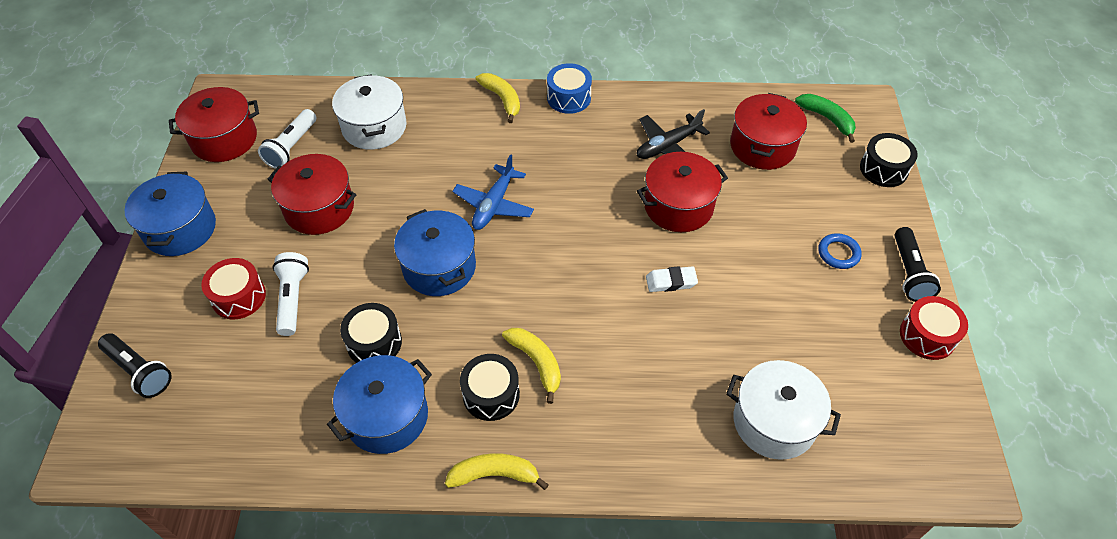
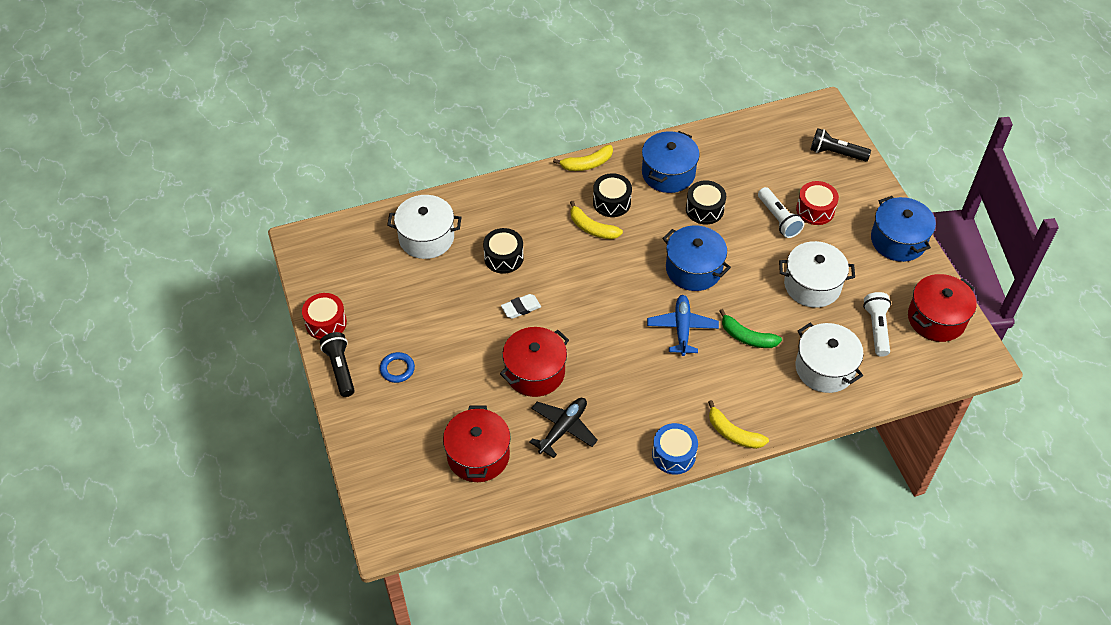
camera: 160 degrees right, 0 degrees up
red pot [268,154,356,235] -> white pot [779,241,855,308]
green banana [795,94,856,143] -> green banana moved to [719,309,782,348]
black drum [860,133,918,187] -> black drum moved to [483,228,524,274]

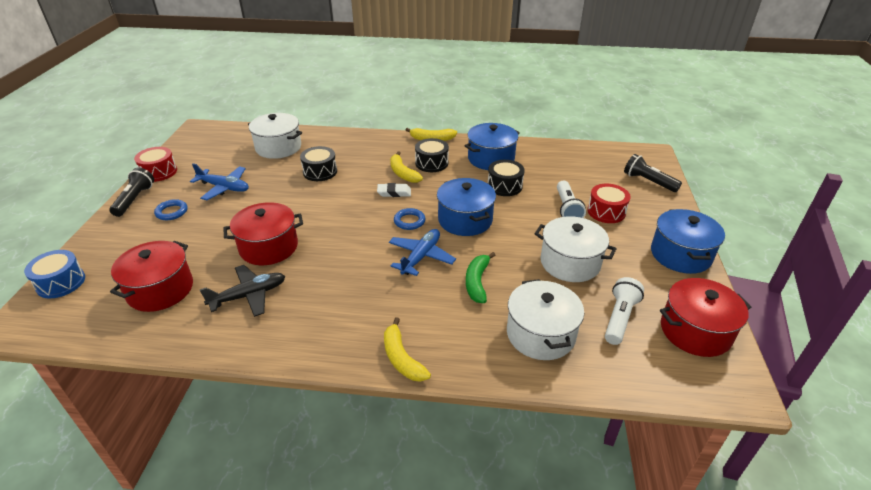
camera: 25 degrees right, 15 degrees down
white eraser [501,294,541,319] -> white eraser moved to [377,183,411,197]
blue drum [652,423,698,475] -> blue drum moved to [24,250,85,298]
green banana [719,309,782,348] -> green banana turned 45 degrees clockwise [466,252,495,303]
none -> blue plane [190,163,249,200]
none -> blue ring [394,208,425,230]

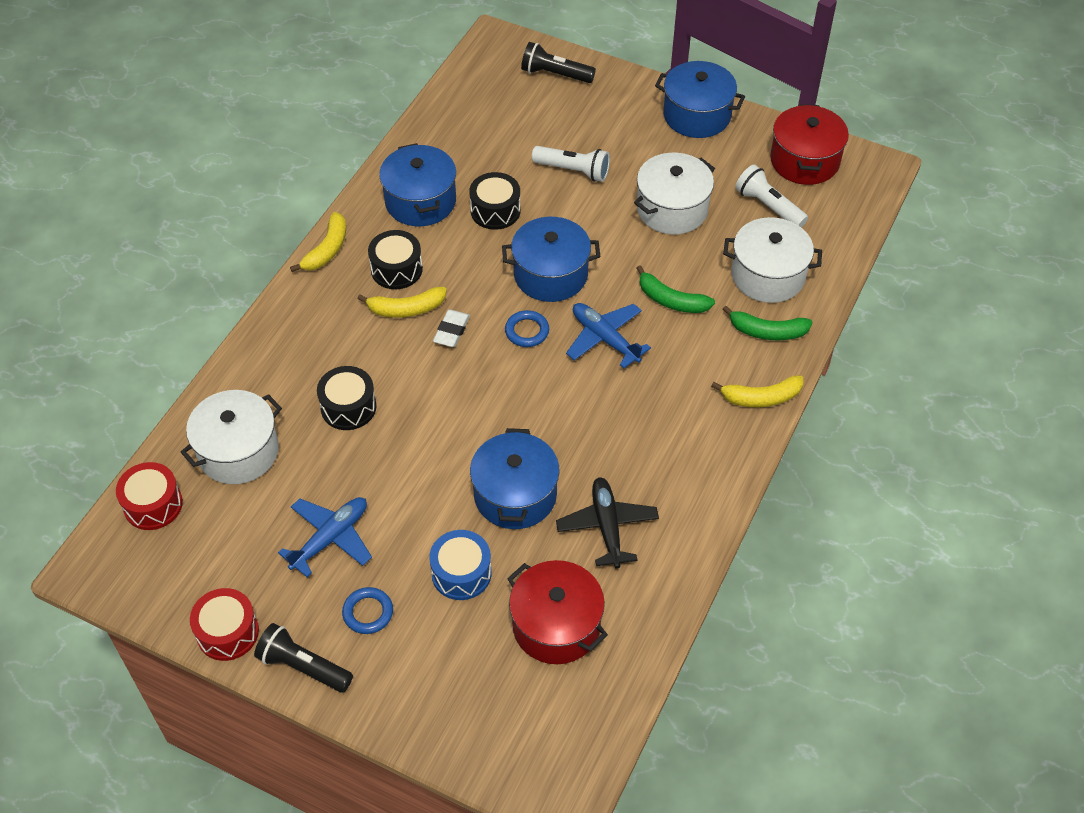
camera: 70 degrees left, 15 degrees up
blue drum [24,250,85,298] -> blue drum moved to [429,530,492,600]
red pot [224,202,303,265] -> blue pot [470,428,560,529]
red drum [587,184,631,223] -> red drum moved to [116,462,183,530]
black flashlight [624,154,682,192] -> black flashlight turned 45 degrees clockwise [521,42,596,83]
none -> green banana [722,306,813,340]

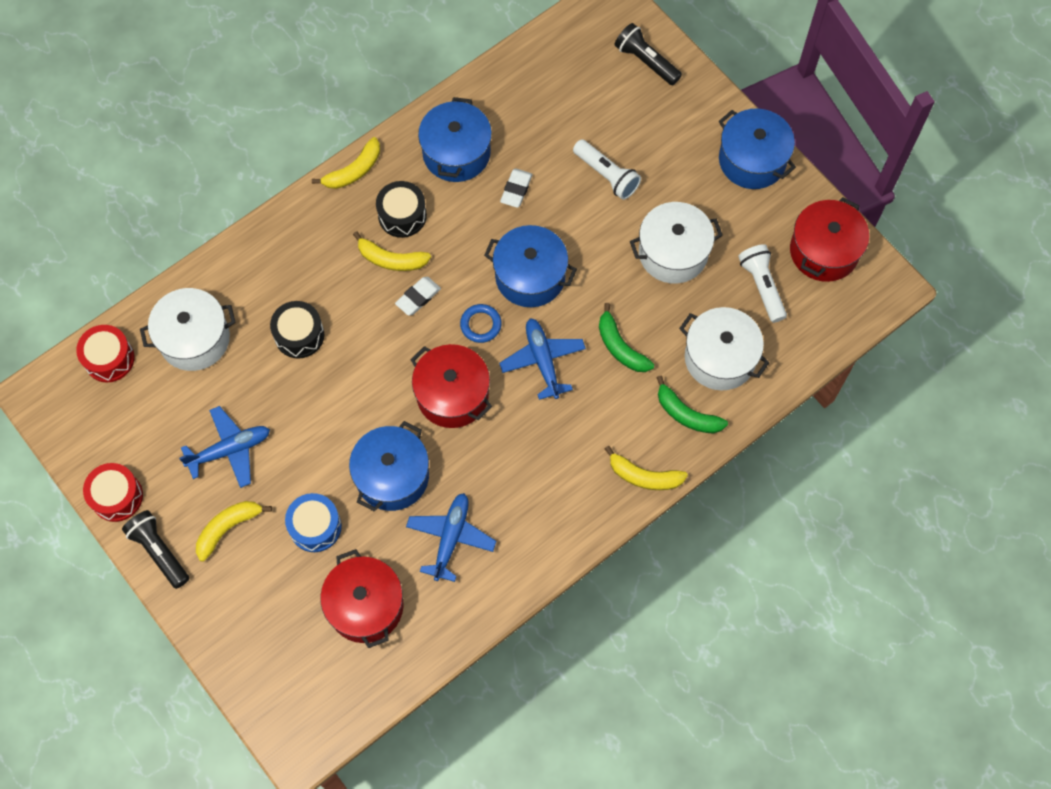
camera: 25 degrees right, 15 degrees up
blue ring [342,587,393,634] -> yellow banana [196,501,272,562]
black drum [469,172,521,230] -> white eraser [500,168,532,208]
black plane [556,477,659,569] -> blue plane [406,493,496,582]
none -> red pot [410,344,492,428]

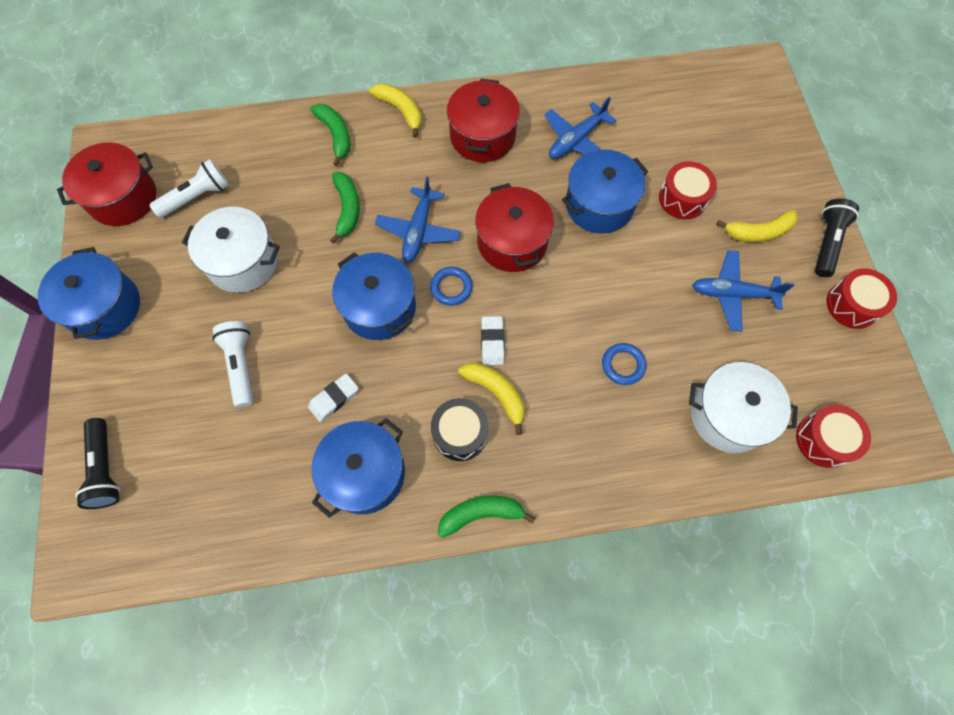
camera: 150 degrees left, 0 degrees up
black flashlight [122,510,189,589] -> black flashlight turned 150 degrees counterclockwise [815,199,859,277]
black drum [270,301,324,359] -> blue ring [602,343,646,385]
blue drum [285,493,342,552] -> red drum [659,161,717,219]
yellow banana [312,137,380,189] -> green banana [438,495,535,538]
red pot [320,549,403,648] -> red pot moved to [447,79,520,162]
white eraser [395,277,441,316] -> white eraser turned 75 degrees counterclockwise [481,316,504,365]
white pot [679,307,770,391] -> none
white flashlight [738,244,787,323] -> white flashlight turned 135 degrees counterclockwise [149,159,229,218]

